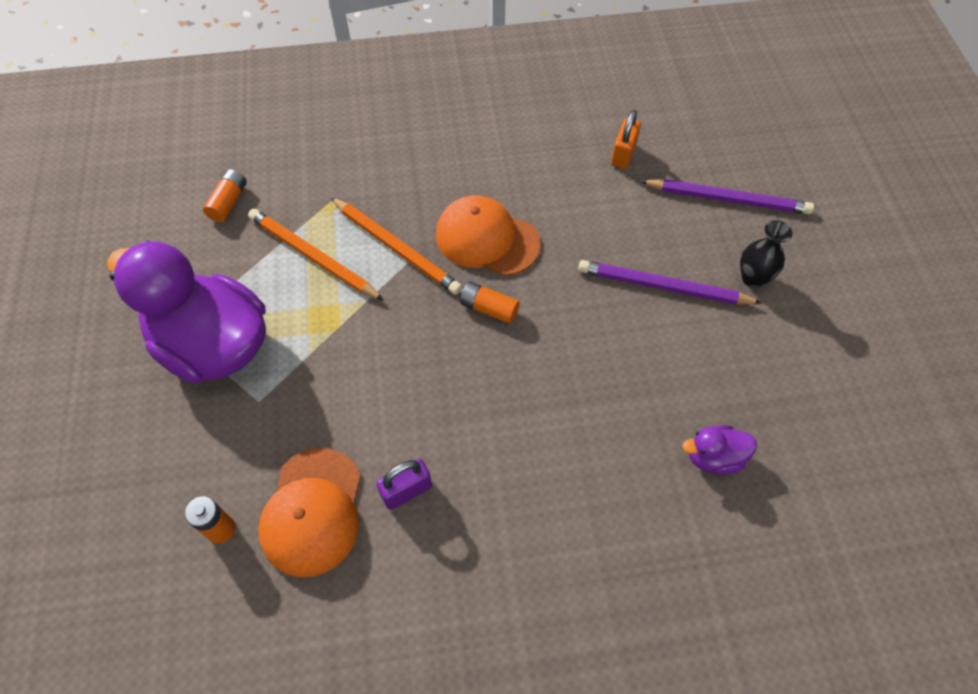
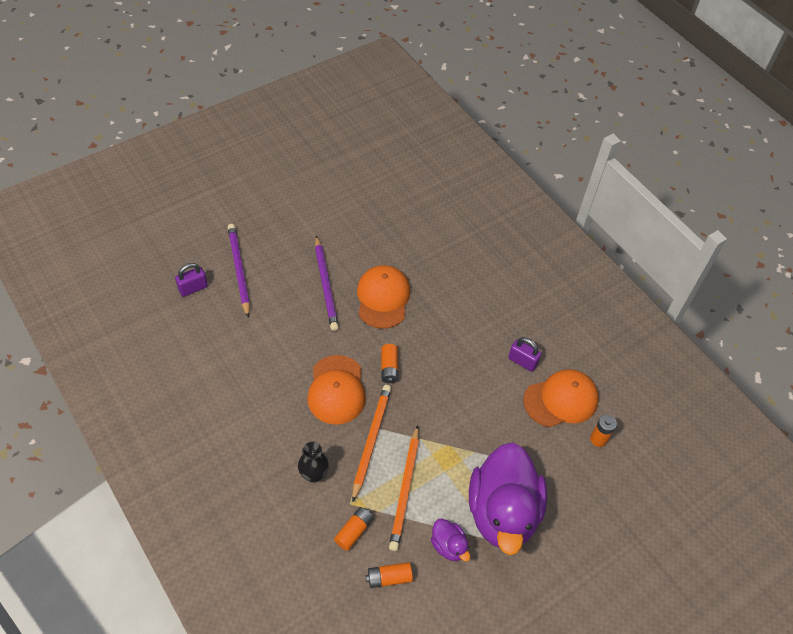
camera: 120 degrees left, 5 degrees down
orange padlock [611,110,641,169] -> none
purple duck [682,425,757,475] -> purple duck moved to [431,519,470,561]
black vase [740,220,793,288] -> black vase moved to [298,441,329,483]
none -> purple padlock [175,263,208,297]
none -> orange battery [334,507,373,551]
none -> orange cap [357,265,410,329]

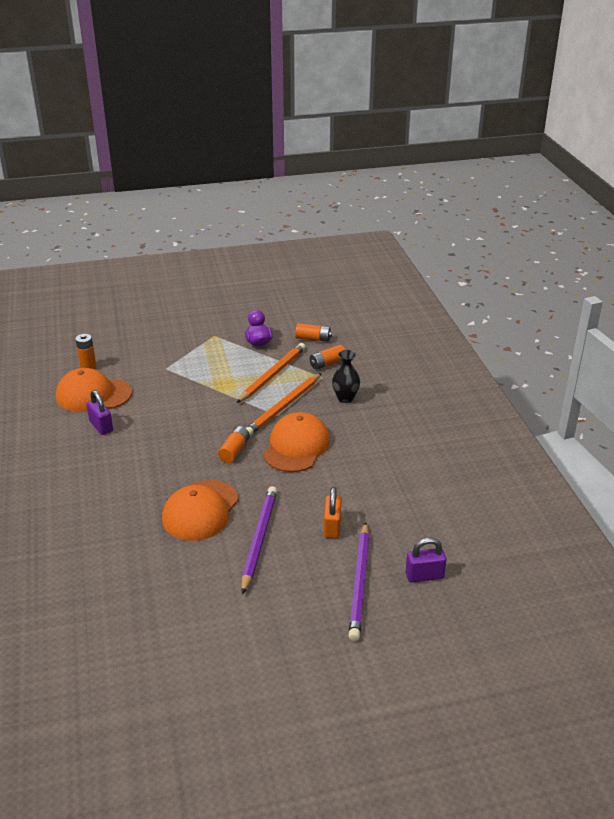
camera: 155 degrees left, 20 degrees down
purple duck [469,442,547,555] -> none
none -> orange padlock [324,487,342,538]

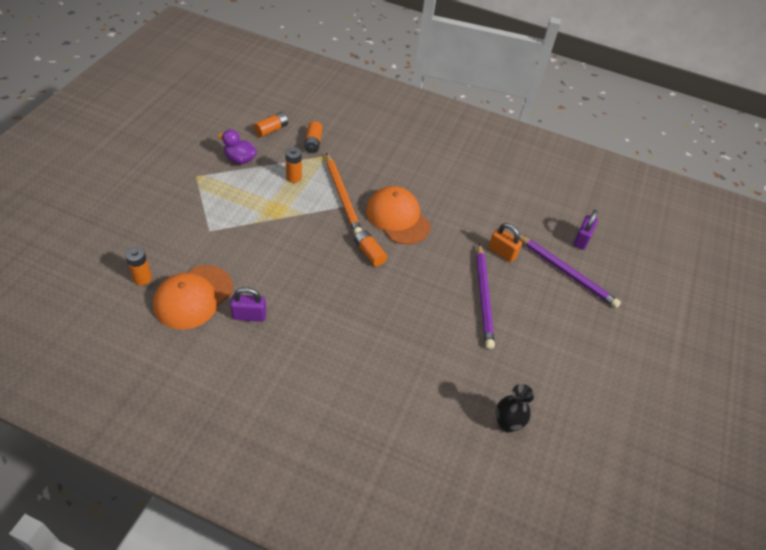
camera: 60 degrees left, 15 degrees up
orange cap [162,480,239,541] -> none
orange pencil [236,343,306,403] -> orange battery [285,147,302,183]
purple pencil [241,486,277,595] -> purple pencil turned 135 degrees counterclockwise [476,243,495,349]
black vase [332,350,360,403] -> black vase moved to [496,384,534,433]

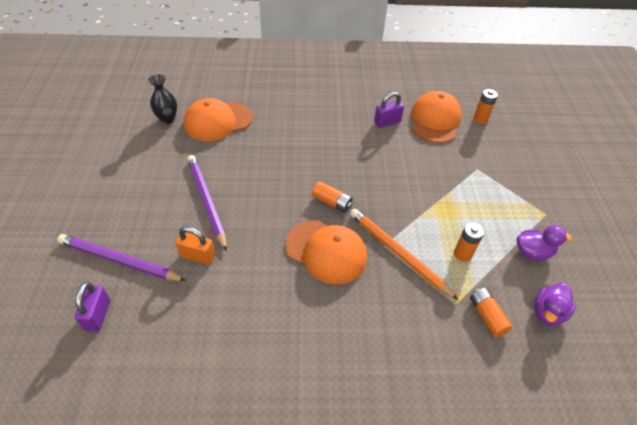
camera: 160 degrees right, 0 degrees up
orange battery [254,112,288,137] -> purple duck [535,283,576,326]
none -> orange cap [184,98,253,141]

